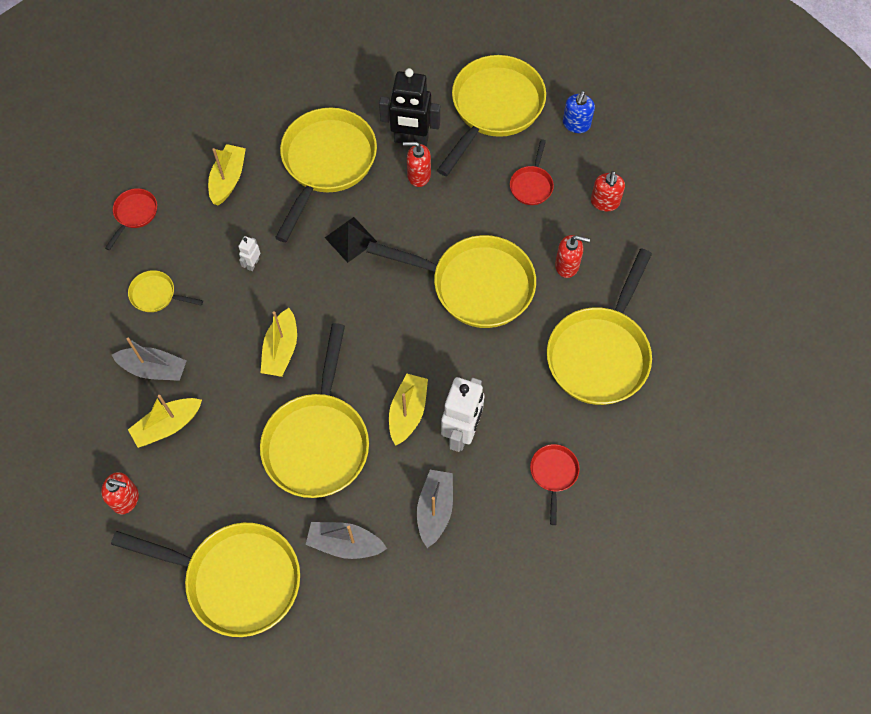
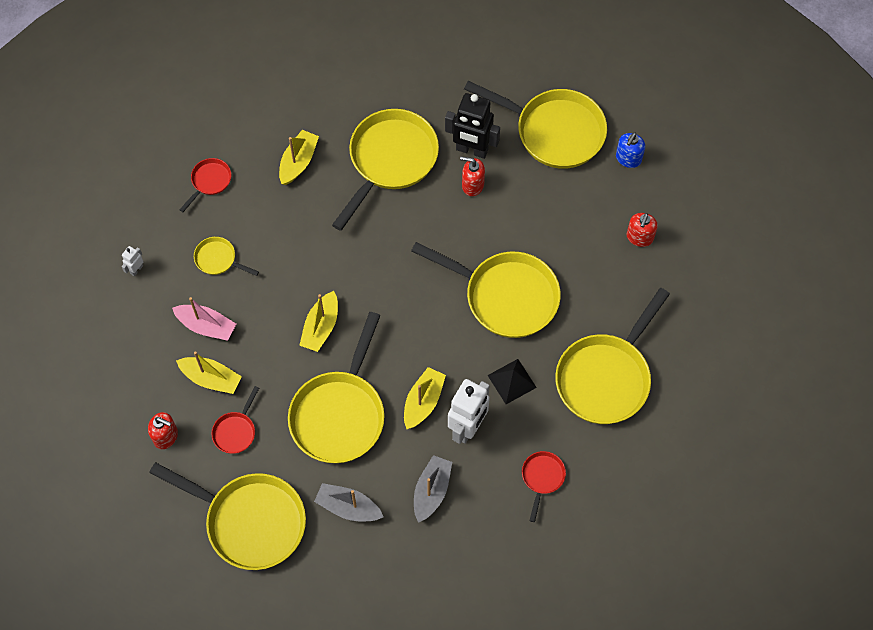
camera: 10 degrees right, 0 degrees up
grey boat [112,338,186,381] -> pink boat [172,297,236,341]
yellow boat [128,395,202,448] -> yellow boat turned 135 degrees counterclockwise [176,351,242,394]
white robot [238,236,260,271] -> white robot moved to [122,246,144,276]
black pyramid [325,217,377,263] -> black pyramid moved to [487,359,537,404]
yellow pan [437,55,546,176] -> yellow pan turned 75 degrees clockwise [464,81,607,169]
red pan [510,139,554,205] -> red pan moved to [211,386,259,454]
red soap dispenser [555,235,590,278] -> none

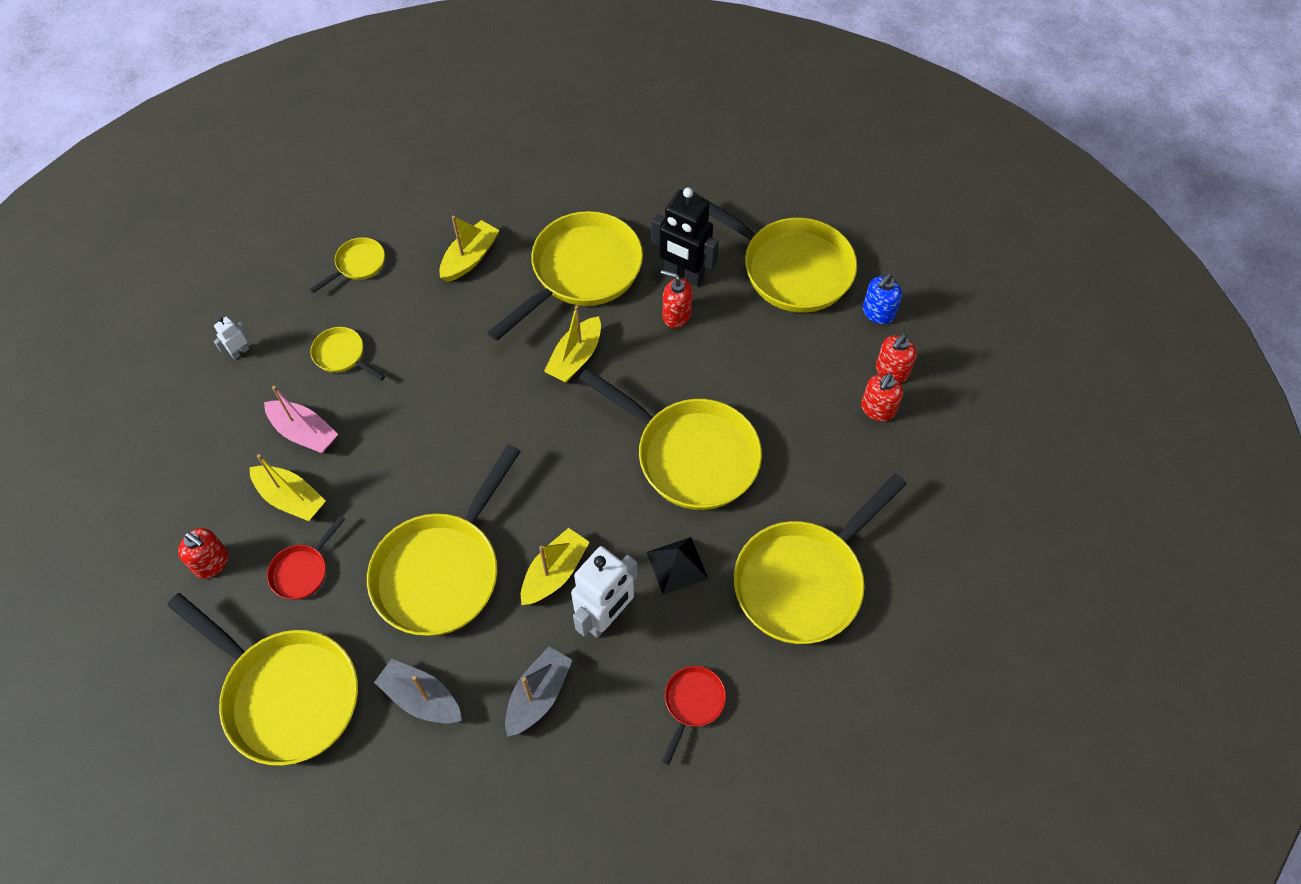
camera: 10 degrees right, 5 degrees down
red pan [180,158,231,212] -> yellow pan [310,237,385,293]
yellow boat [299,291,338,352] -> yellow boat moved to [544,305,601,382]
none -> red soap dispenser [876,334,917,383]

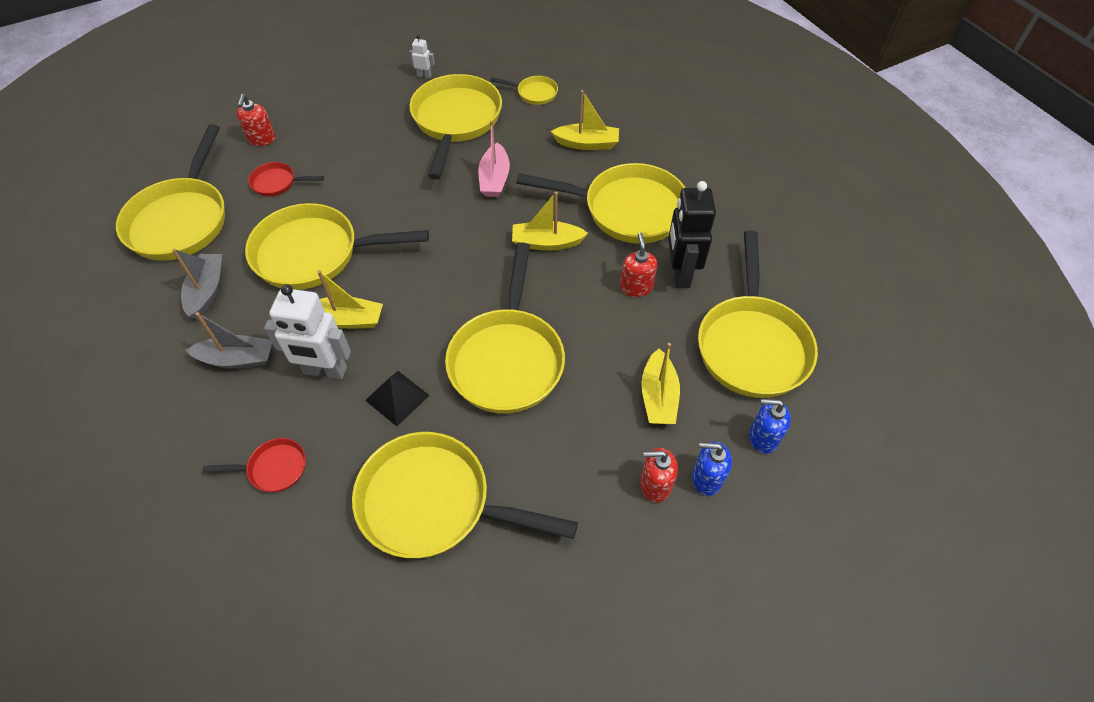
camera: 60 degrees right, 5 degrees down
yellow boat [249,454,326,521] -> yellow boat moved to [641,343,680,424]
pink boat [264,386,338,453] -> pink boat moved to [478,120,510,197]
yellow pan [310,327,385,381] -> yellow pan [409,74,502,180], size x2.21
red soap dispenser [876,334,917,383] -> blue soap dispenser [692,441,732,496]

